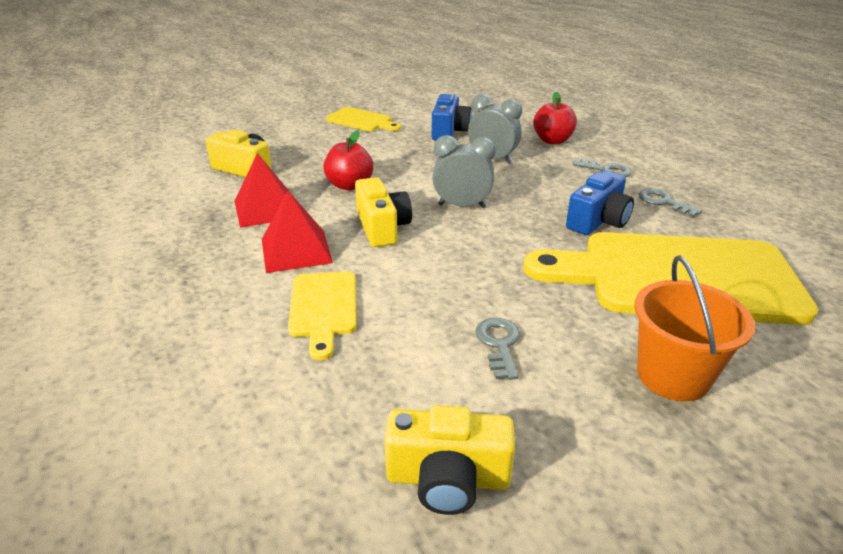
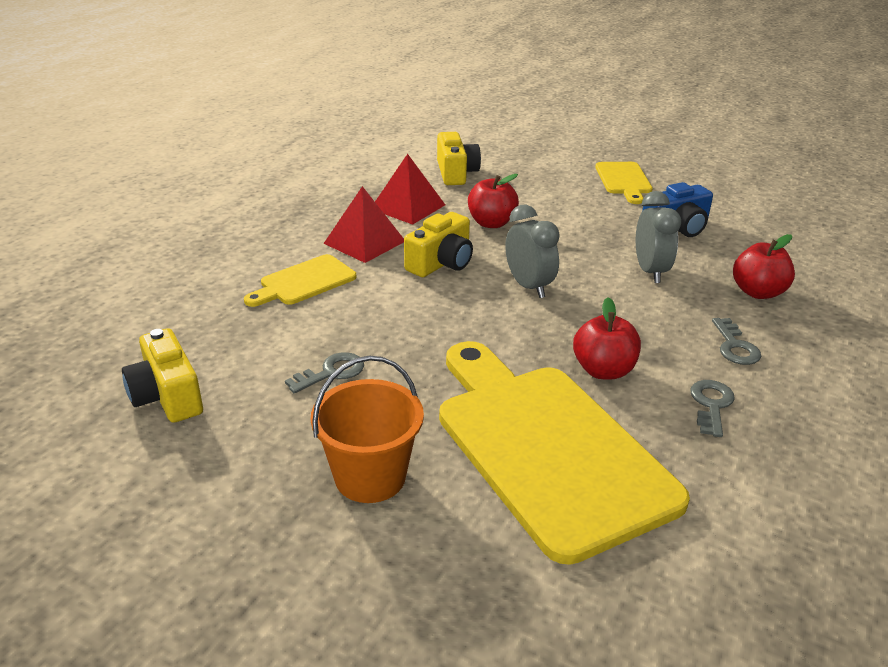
camera: 55 degrees right, 0 degrees up
blue camera [566,171,634,235] -> red apple [573,297,641,380]

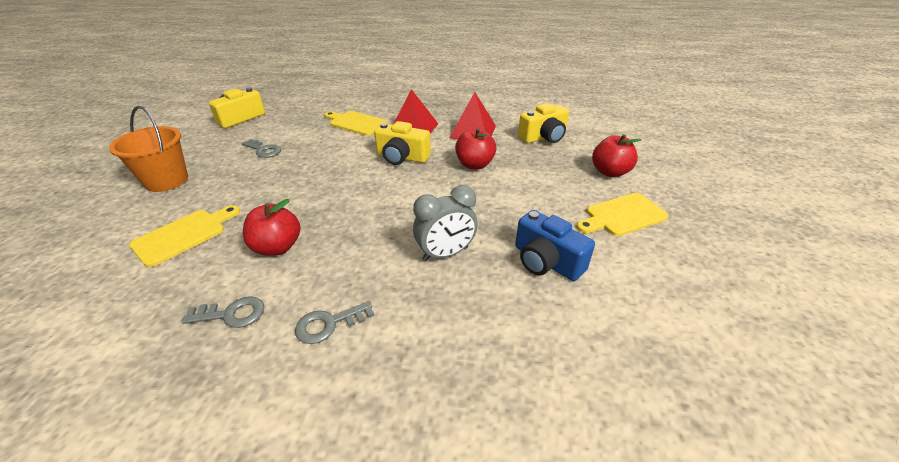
camera: 70 degrees right, 5 degrees up
yellow cutting board [439,341,690,565] -> yellow cutting board [129,205,240,267], size x0.47
grey clock [505,205,560,298] -> none
red apple [733,234,795,299] -> red apple moved to [592,134,641,177]

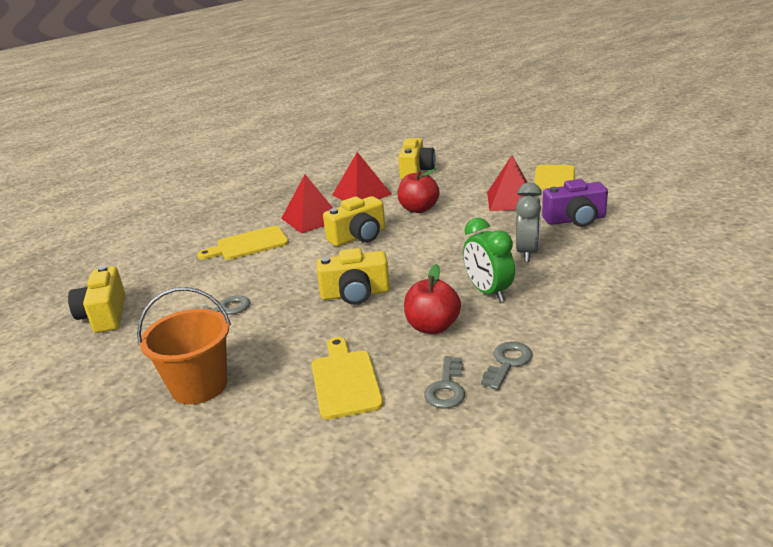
camera: 50 degrees left, 10 degrees down
grey key [295,301,374,344] -> grey key moved to [424,356,465,409]
blue camera [515,210,595,281] -> purple camera [542,179,608,227]
red apple [592,134,641,177] -> none
none -> yellow camera [316,248,390,305]
none -> green clock [463,218,515,302]
none -> red pyramid [487,156,534,211]

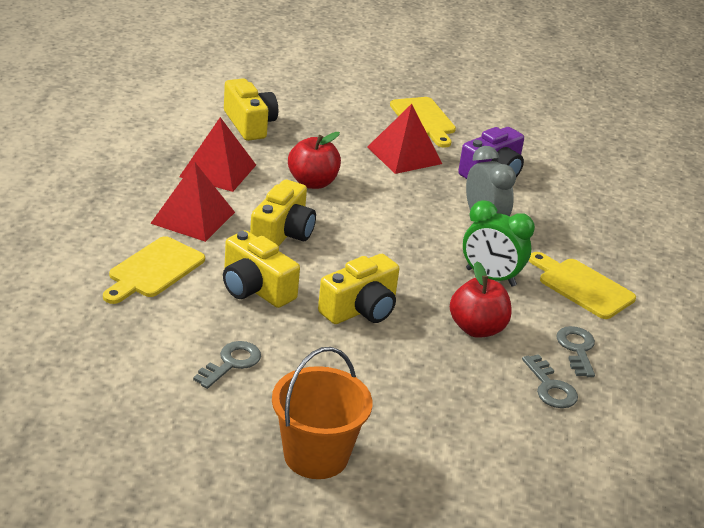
camera: 40 degrees left, 5 degrees up
yellow camera [68,265,125,333] -> yellow camera moved to [223,230,300,308]
yellow cutting board [312,337,383,420] -> yellow cutting board moved to [529,252,636,319]

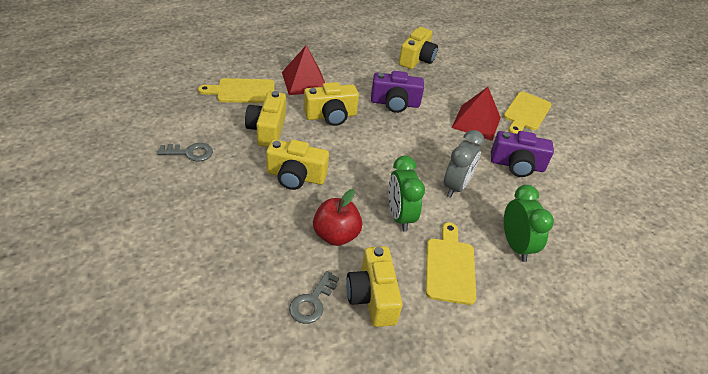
camera: 50 degrees right, 10 degrees up
red pyramid [179,117,256,192] -> none
orange bucket [272,347,372,479] -> none
red apple [288,132,341,189] -> purple camera [371,71,424,113]
grey key [556,326,595,377] -> yellow camera [346,246,402,327]
none -> green clock [504,185,554,262]

